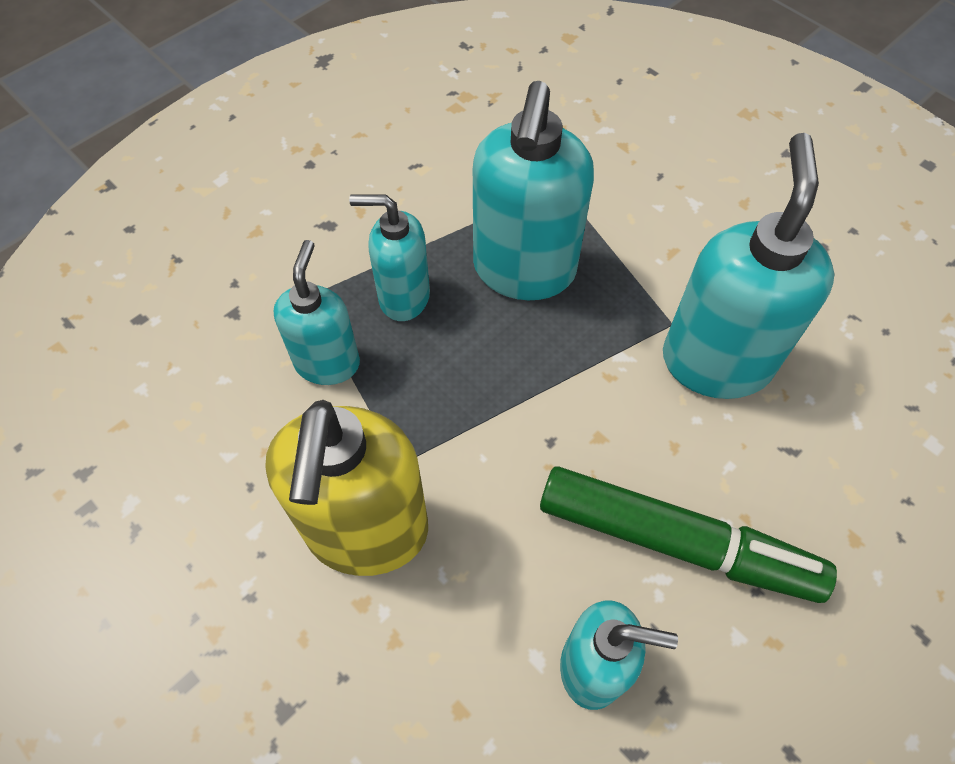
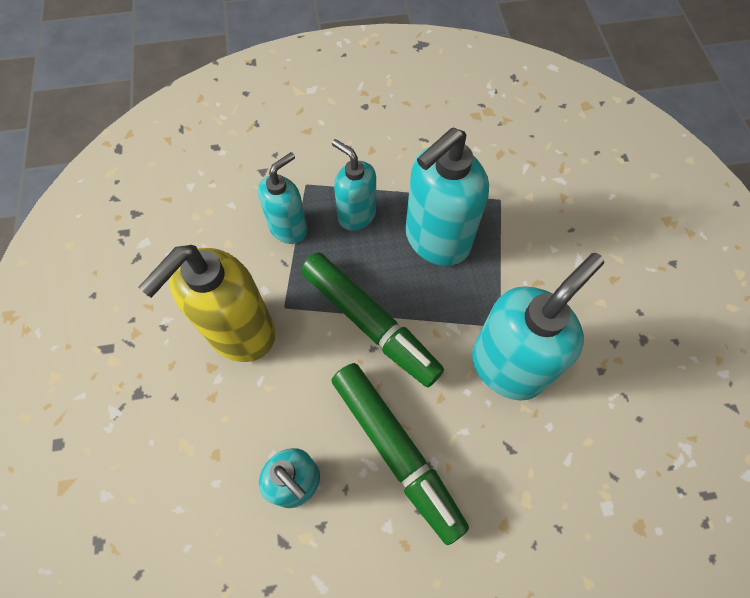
camera: 35 degrees right, 5 degrees up
none -> green marker [301,252,444,388]

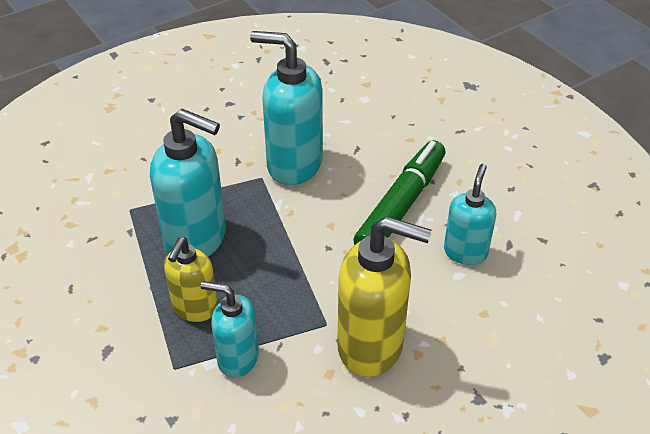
camera: 115 degrees left, 20 degrees down
green marker [301,252,444,388] -> none
turquoise soap dispenser [332,139,376,231] -> yellow soap dispenser [164,237,218,322]

